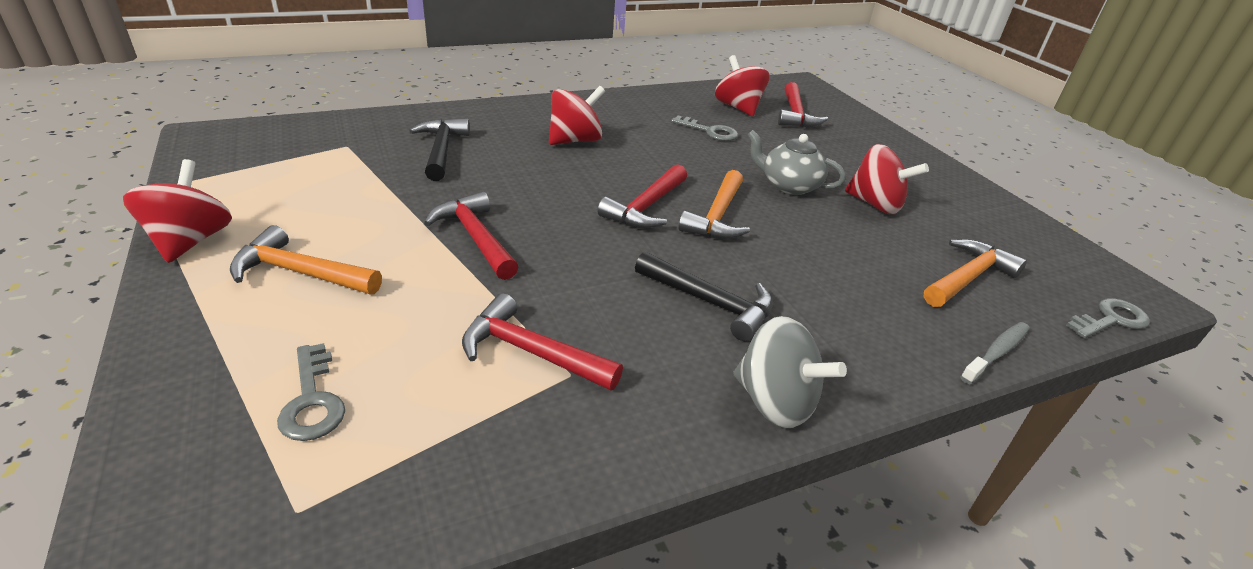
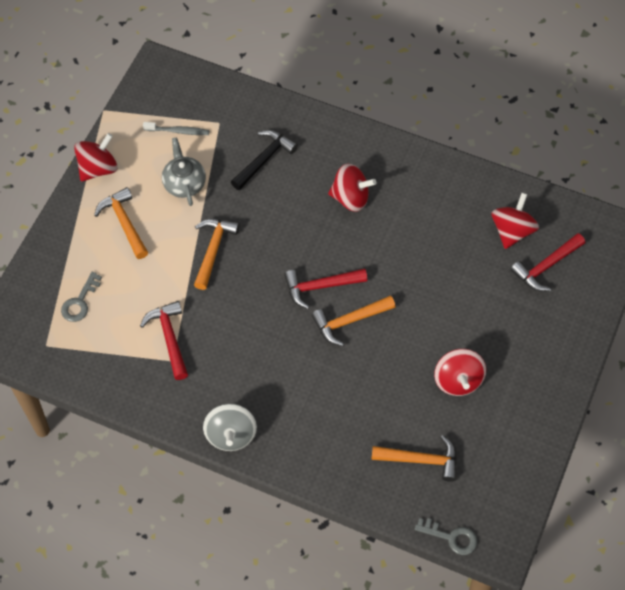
camera: 50 degrees right, 25 degrees up
red hammer [424,191,518,280] -> orange hammer [194,219,240,290]
black hammer [635,252,773,341] -> none
grey key [671,116,738,141] -> none
grey teapot [747,130,846,195] -> grey teapot moved to [162,137,206,206]
grey toothbrush [960,322,1030,384] -> grey toothbrush moved to [143,122,209,135]

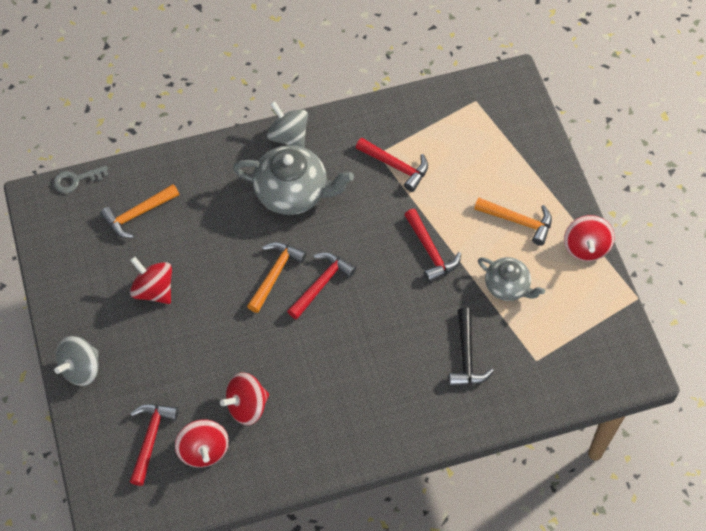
camera: 140 degrees right, 0 degrees up
grey key [61,272,102,322] -> none
grey toothbrush [143,122,209,135] -> none
orange hammer [194,219,240,290] -> red hammer [405,209,461,282]
red spinning top [328,164,376,212] -> red spinning top moved to [220,372,269,425]
none -> grey spinning top [54,336,99,386]
none -> grey teapot [233,145,354,215]

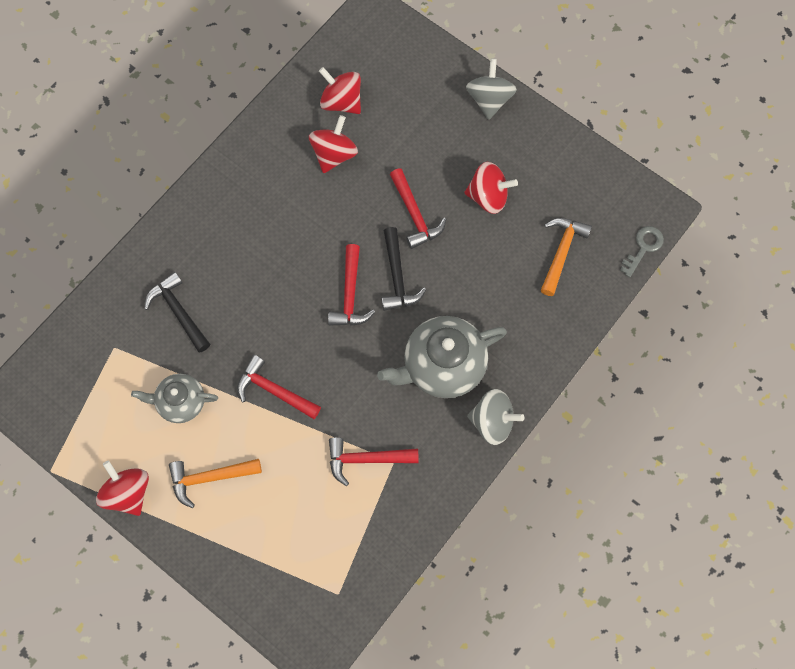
camera: 145 degrees right, 10 degrees up
red hammer [130,404,178,486] -> red hammer moved to [390,168,446,249]
orange hammer [247,242,307,313] -> black hammer [381,227,427,311]

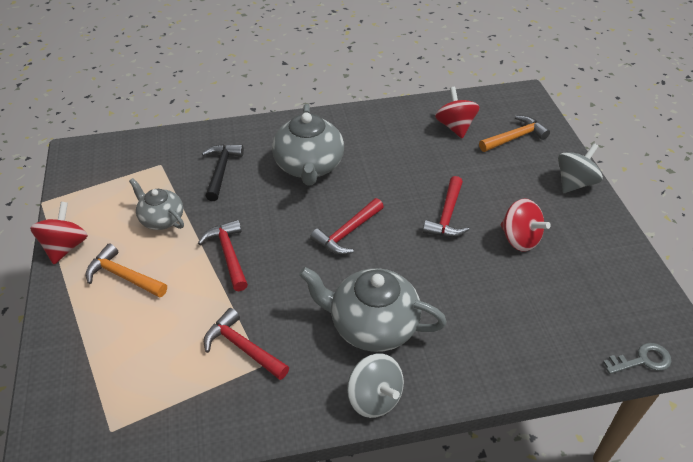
camera: 40 degrees right, 25 degrees down
red spinning top [309,115,358,173] -> none
black hammer [381,227,427,311] -> none
orange hammer [541,218,592,296] -> orange hammer moved to [479,116,550,152]
none -> grey teapot [272,104,344,185]

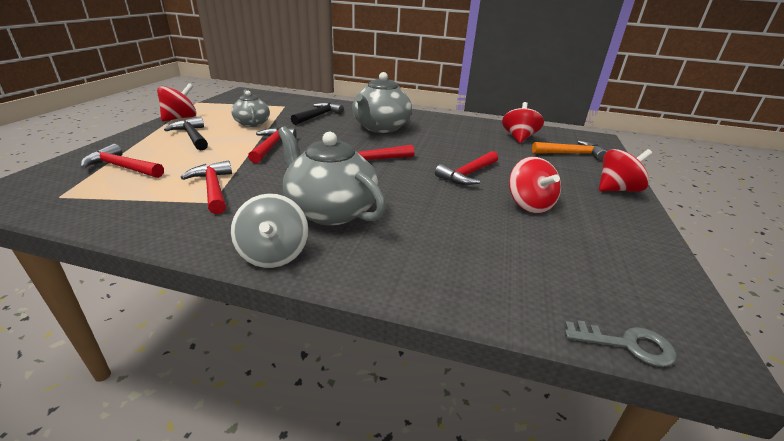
camera: 25 degrees right, 15 degrees down
orange hammer [86,244,167,298] -> black hammer [164,117,208,151]
grey spinning top [558,143,603,193] -> red spinning top [599,149,653,192]
none -> red hammer [81,144,164,178]

